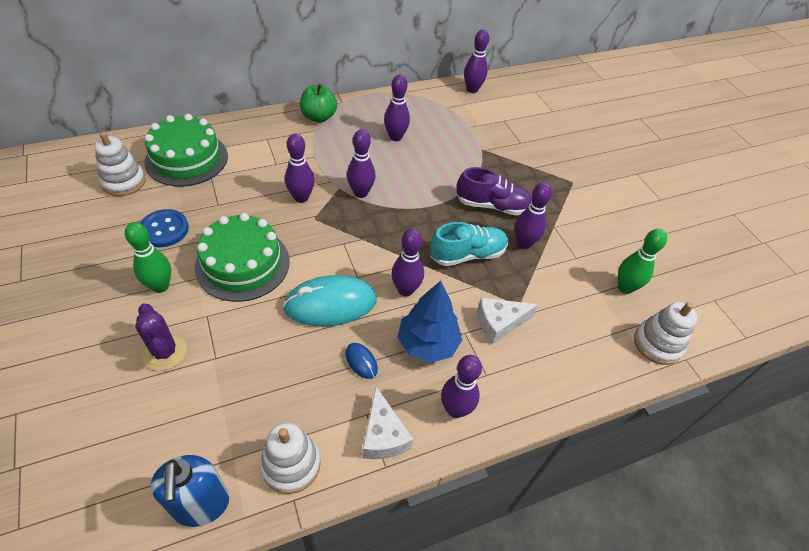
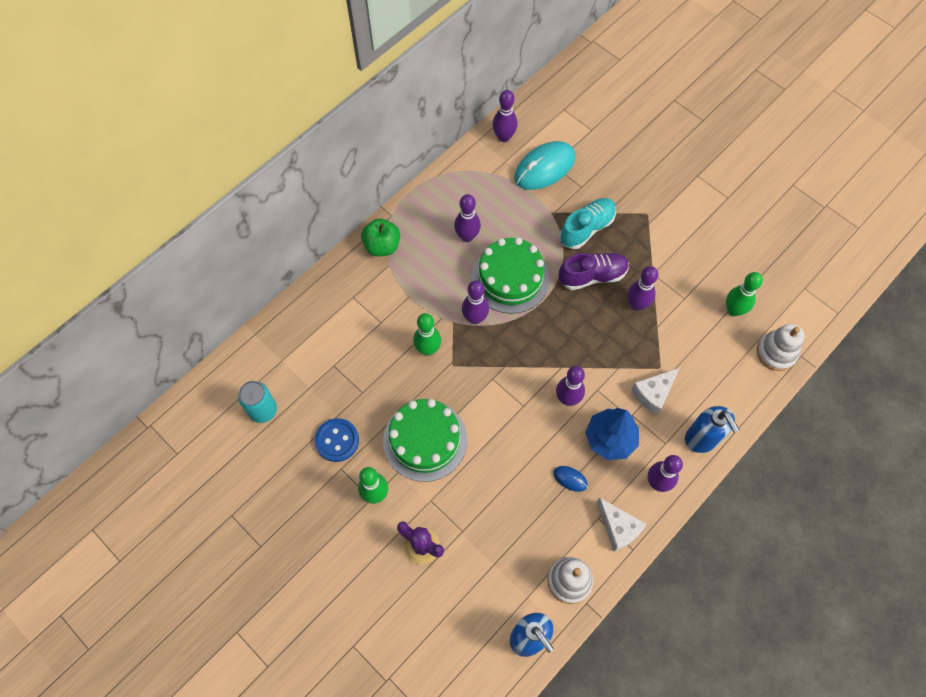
camera: 20 degrees left, 15 degrees up
white stacking toy [94,132,146,196] -> turquoise can [238,381,277,423]
green cake [144,114,228,187] -> green cake moved to [472,237,550,314]
turquoise mouse [283,275,377,326] -> turquoise mouse moved to [514,141,575,190]
purple bowling pin [285,134,314,203] -> green bowling pin [413,313,441,356]
turquoise shoe [430,222,508,266] -> turquoise shoe moved to [560,198,616,249]
none -> blue soap dispenser [685,406,740,453]

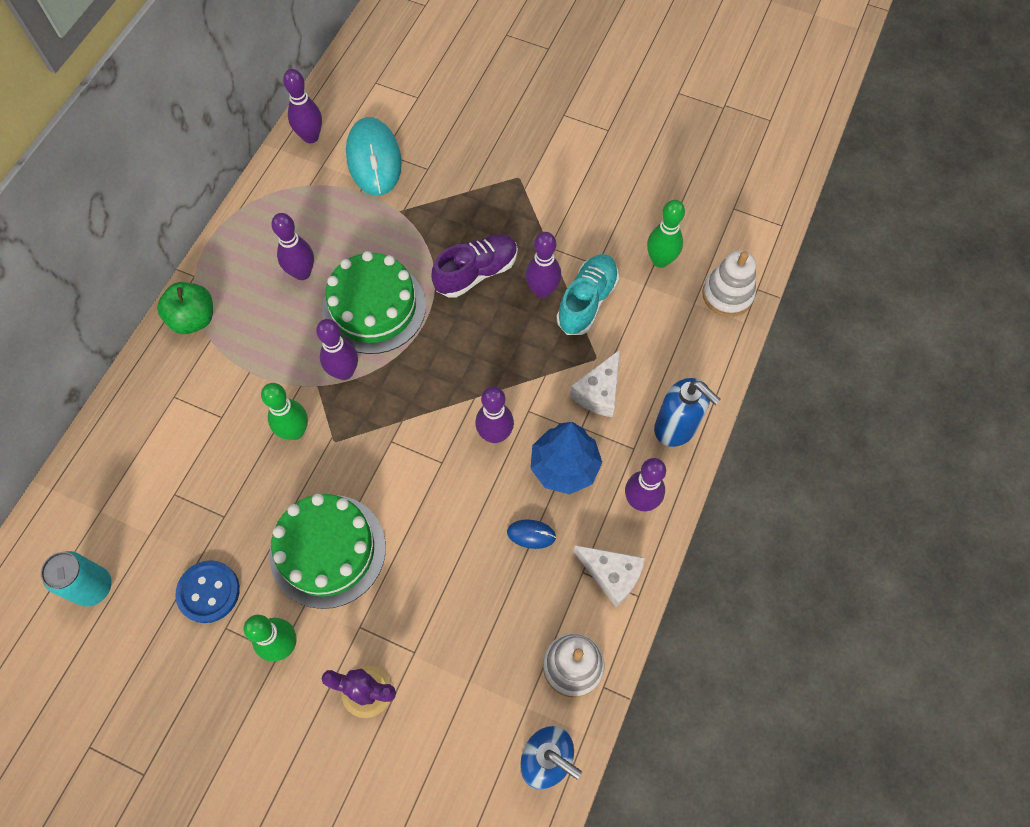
camera: 20 degrees left, 0 degrees up
turquoise mouse [514,141,575,190] -> turquoise mouse turned 45 degrees counterclockwise [346,117,402,196]
turquoise shoe [560,198,616,249] -> turquoise shoe moved to [556,254,619,335]

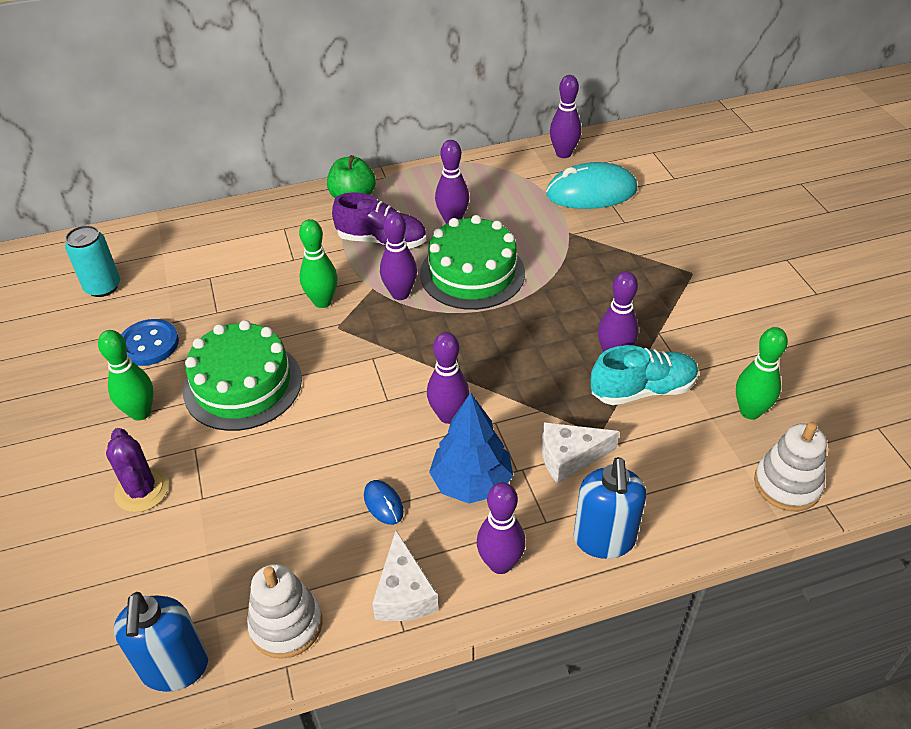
camera: 50 degrees right, 20 degrees down
turquoise mouse [346,117,402,196] -> turquoise mouse turned 45 degrees clockwise [546,162,637,209]
purple shoe [431,234,518,298] -> purple shoe moved to [332,192,426,249]

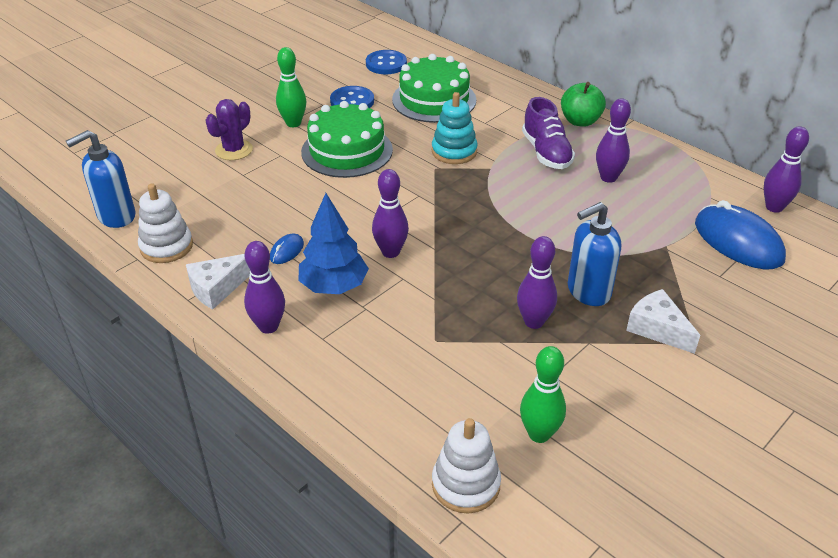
camera: 60 degrees right, 5 degrees down
turquoise can [65,225,120,297] -> blue button [366,50,407,74]
green bowling pin [299,219,338,308] -> turquoise stacking toy [432,92,478,164]
purple bowling pin [380,211,417,300] -> none
green cake [420,215,525,310] -> green cake moved to [392,54,476,123]
white cheese [542,422,620,484] -> white cheese moved to [626,289,700,354]
turquoise mouse [546,162,637,209] -> blue mouse [695,200,786,269]
blue soap dispenser [574,457,646,559] -> blue soap dispenser moved to [568,202,621,306]
turquoise shoe [590,345,698,405] -> none

